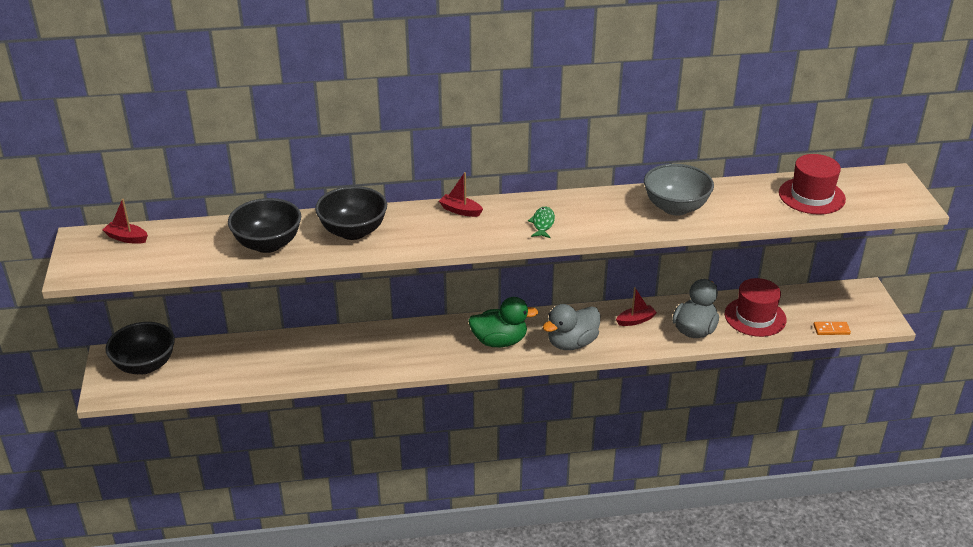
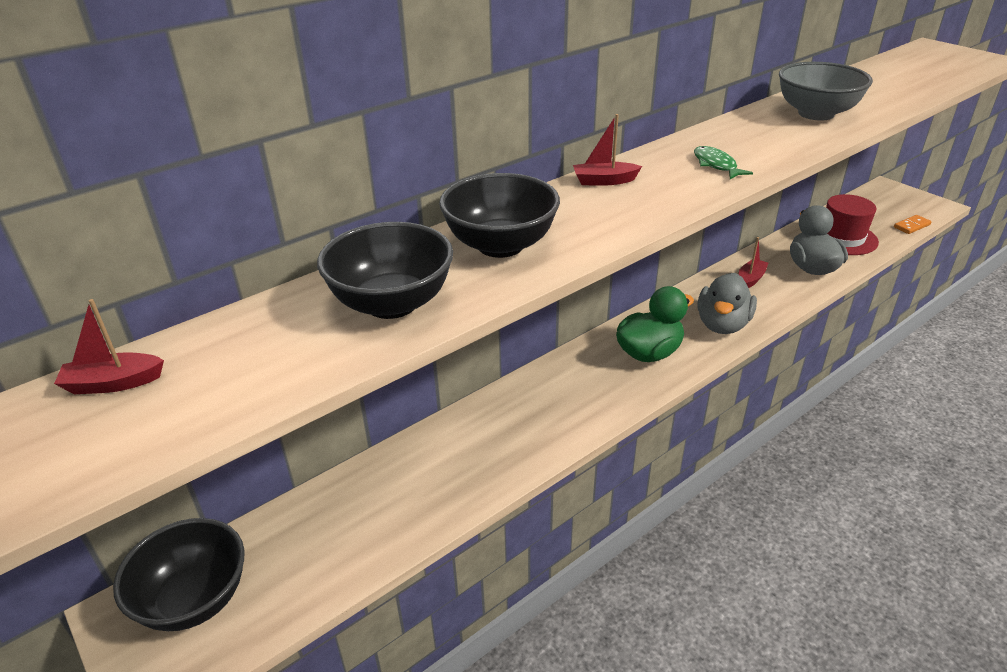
camera: 30 degrees left, 0 degrees up
red hat [779,154,846,215] -> none

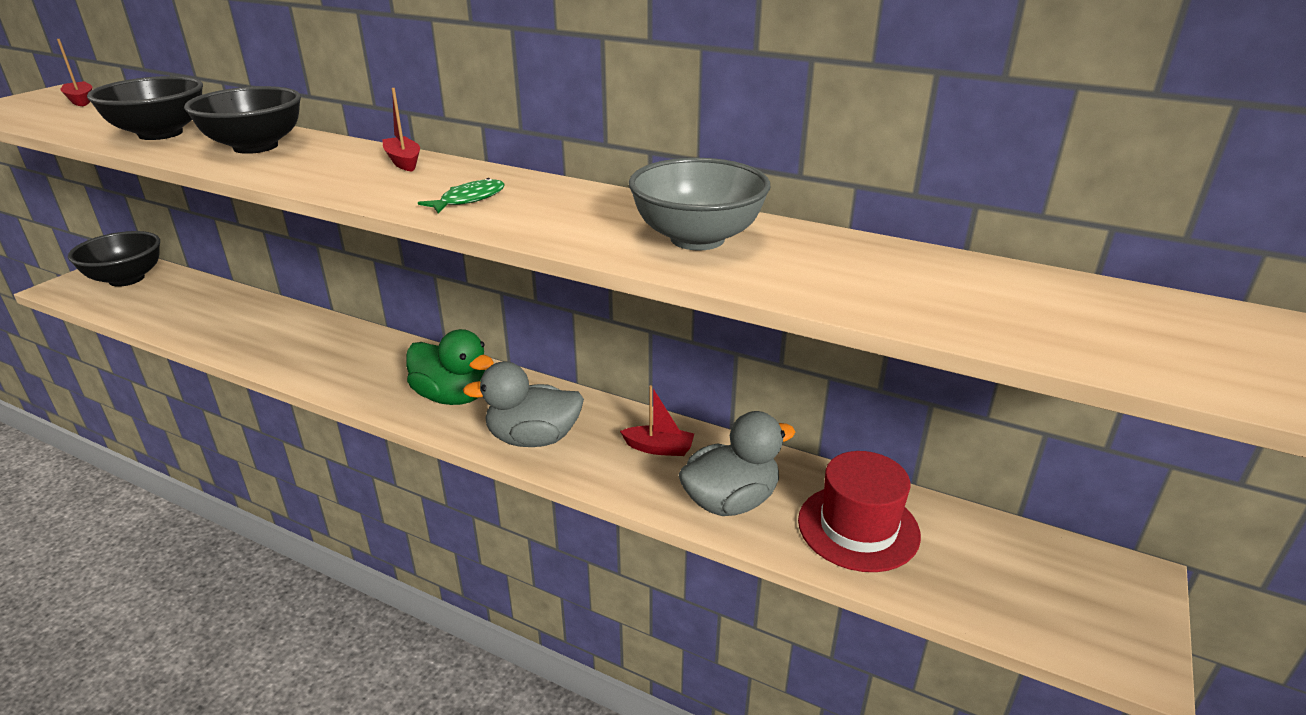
camera: 65 degrees right, 5 degrees down
orange domino [894,215,932,234] -> none

